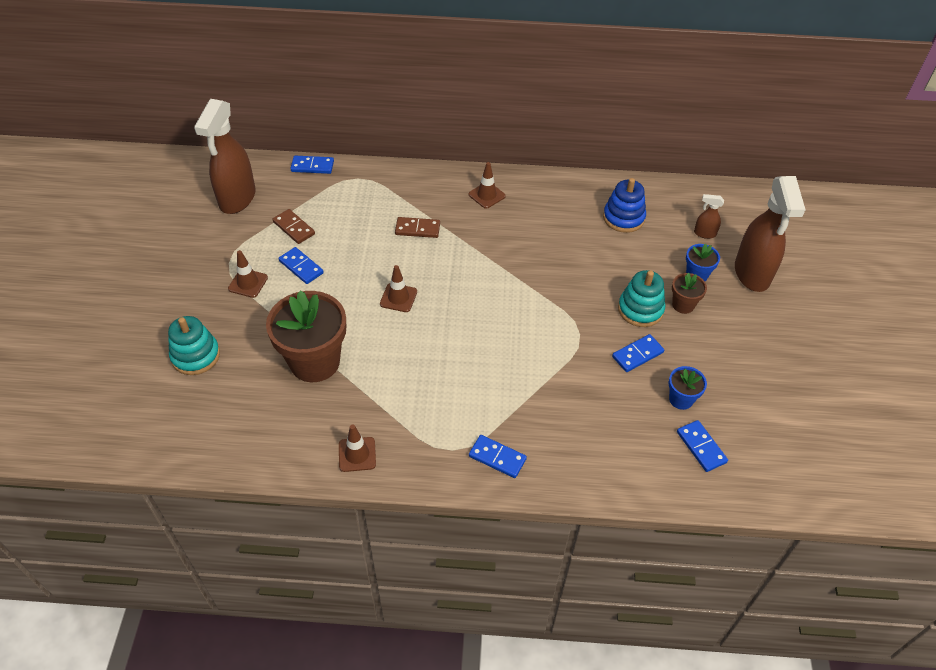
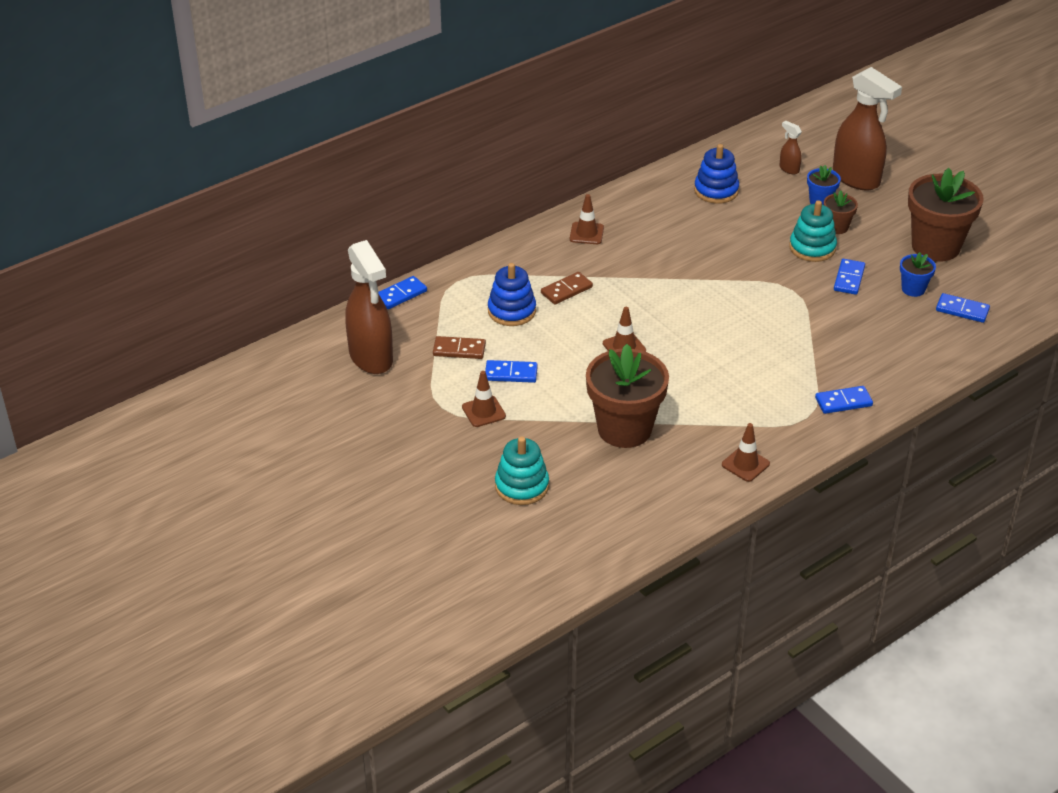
camera: 40 degrees left, 10 degrees down
brown spray bottle [694,194,724,239] -> brown spray bottle turned 75 degrees clockwise [780,121,802,174]
none -> blue stacking toy [488,263,536,326]
none -> brown flower pot [908,168,984,262]

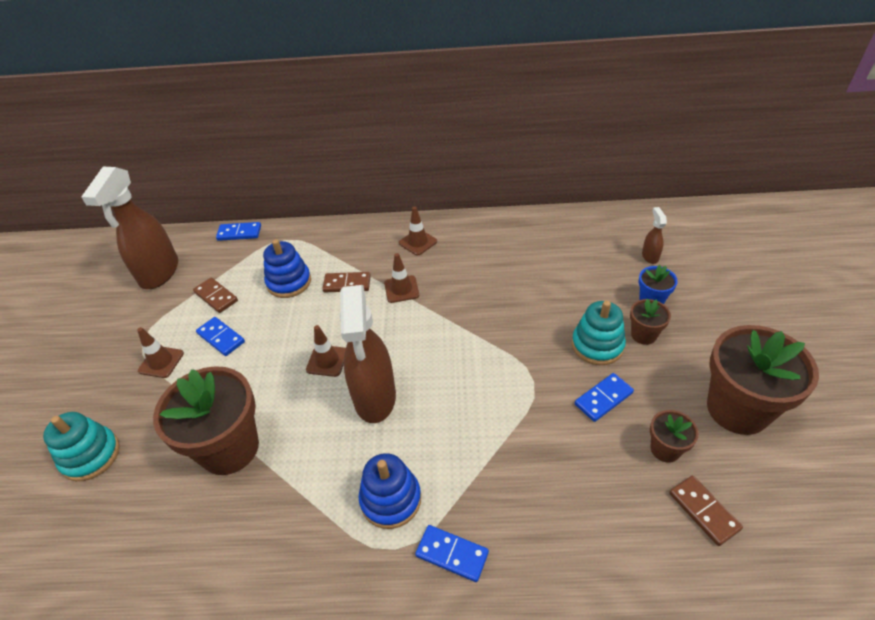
camera: 40 degrees right, 5 degrees up
blue stacking toy [694,144,739,204] -> blue stacking toy moved to [359,453,421,529]
brown traffic cone [722,423,770,482] -> brown traffic cone moved to [384,253,419,303]
brown spray bottle [833,67,902,190] -> brown spray bottle moved to [340,285,396,423]
blue flower pot [900,252,936,297] -> brown flower pot [650,410,699,463]
blue domino [936,293,990,323] -> brown domino [669,476,743,546]

